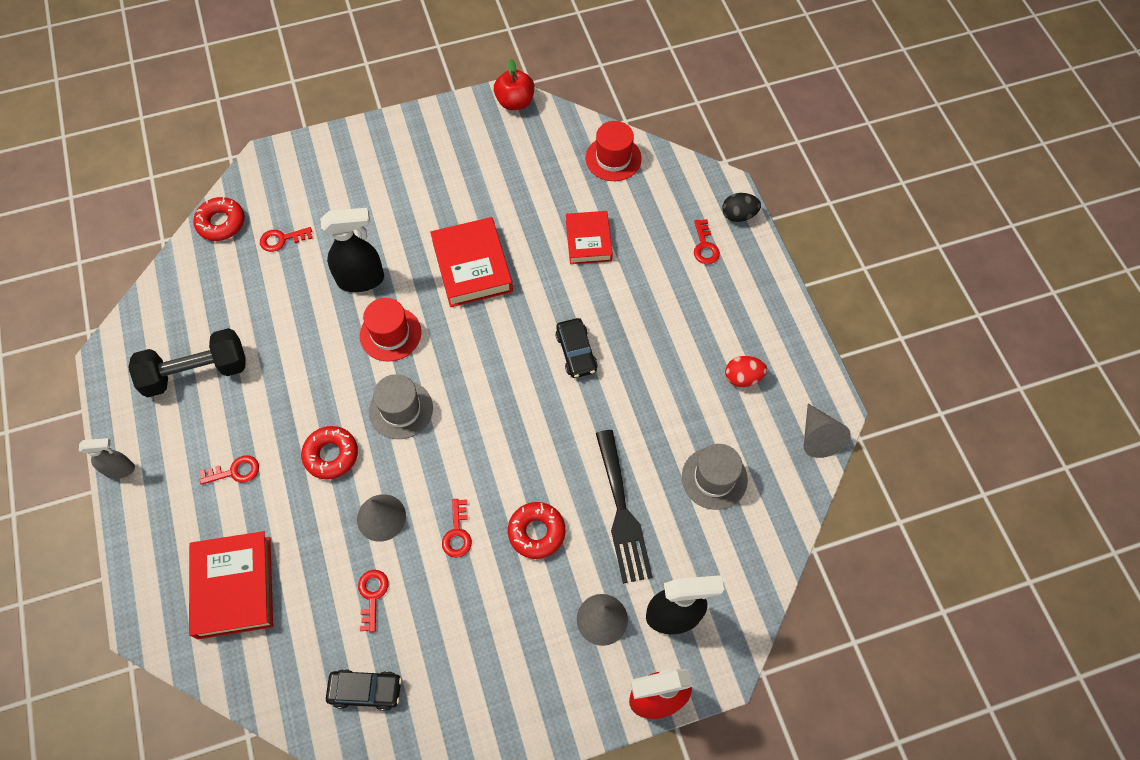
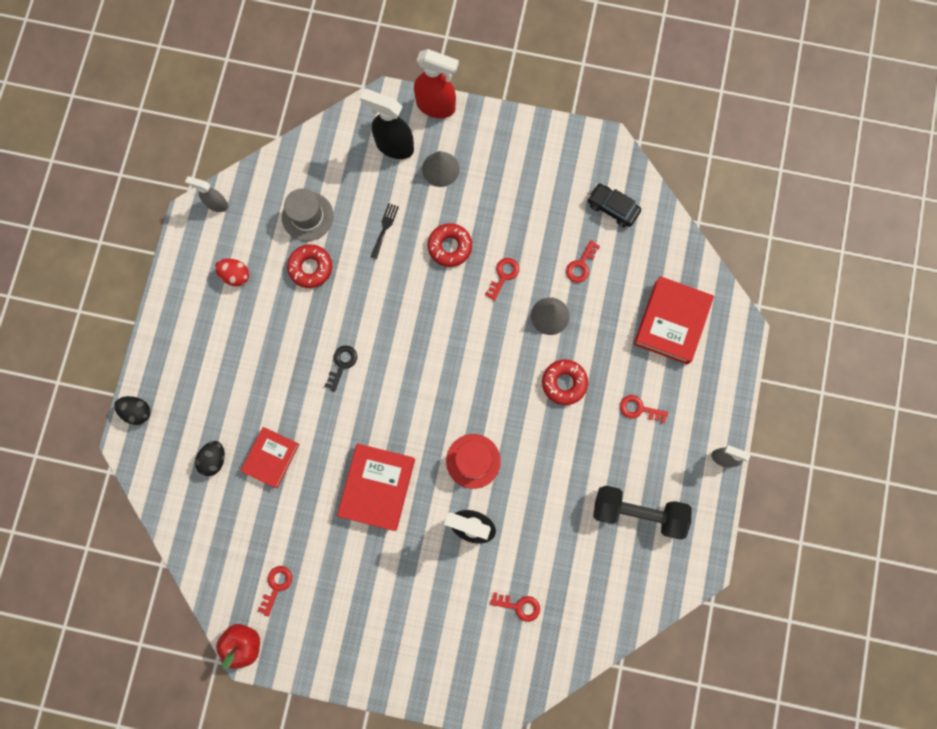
camera: 150 degrees left, 15 degrees up
red donut [193,197,245,241] -> red donut moved to [287,244,332,288]
grey hat [369,374,433,439] -> none
black car [555,318,598,378] -> black key [324,345,357,392]
red hat [586,121,642,181] -> none
black fork [596,430,653,584] -> black fork [371,203,399,259], size x0.48
red key [694,219,720,264] -> red key moved to [258,566,292,616]
grey cone [804,404,851,458] -> grey spray bottle [185,176,229,212]
none -> black egg [195,441,225,476]

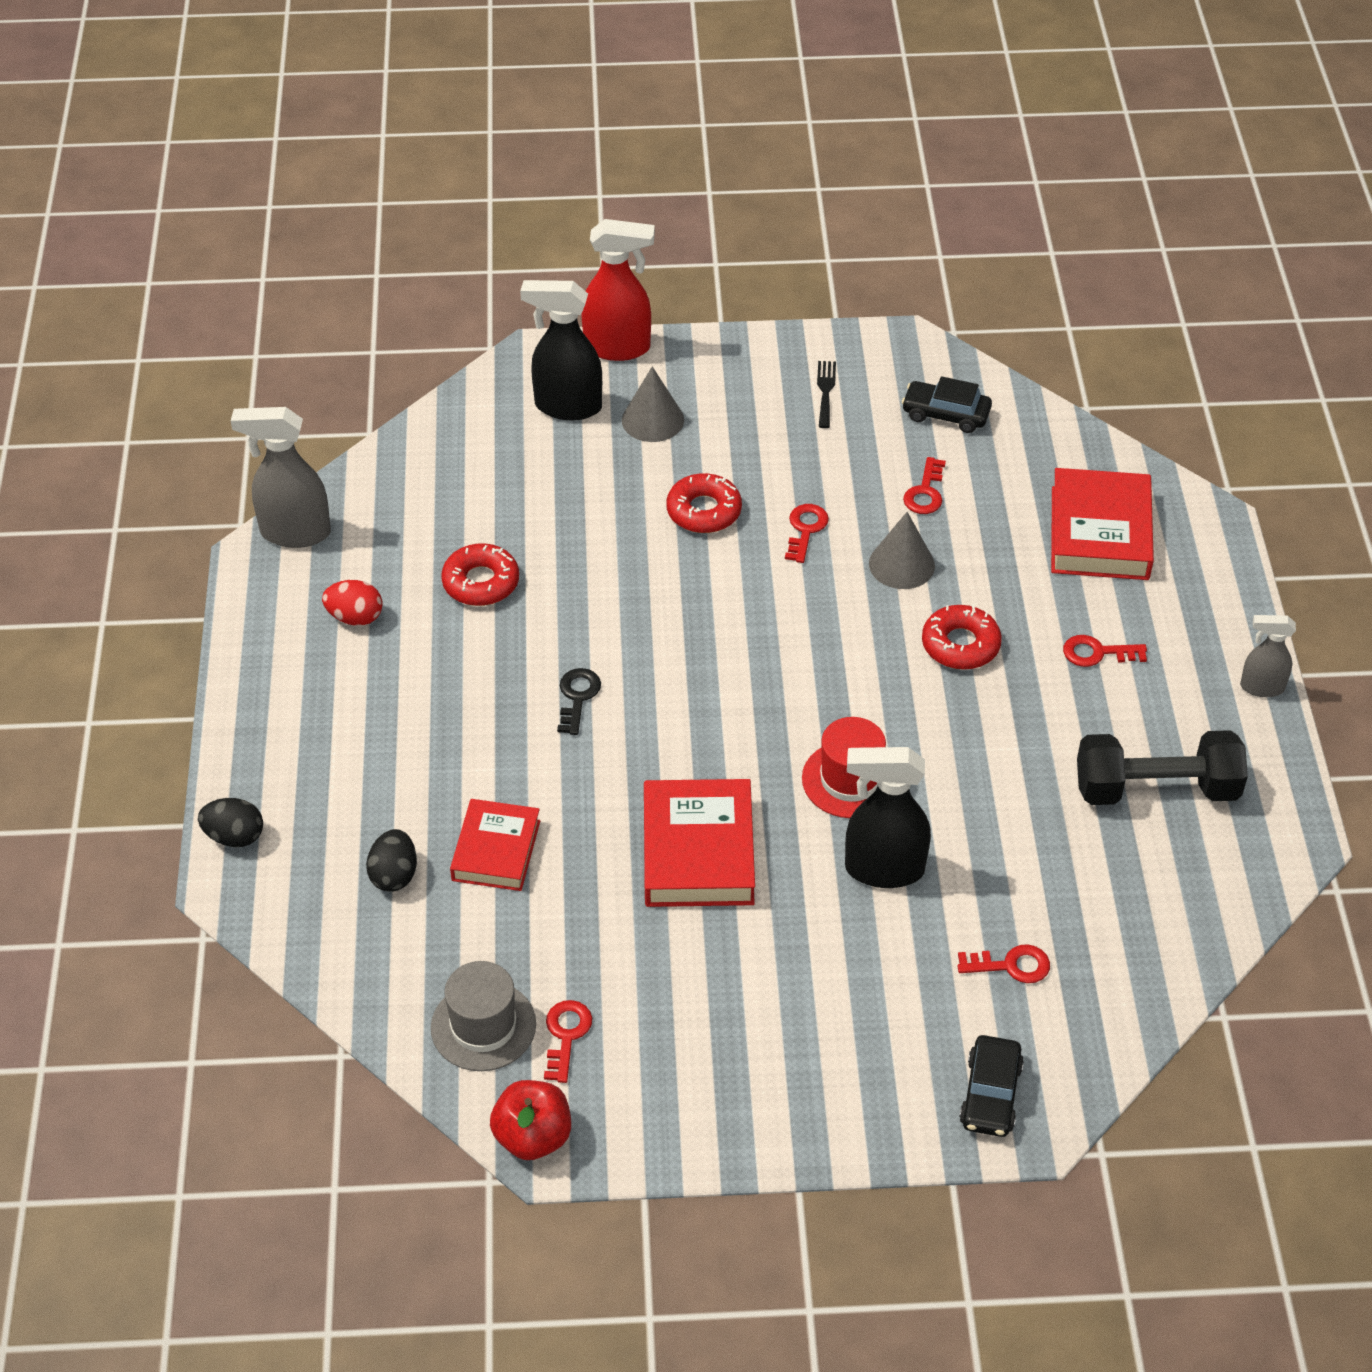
camera: 15 degrees left, 30 degrees down
grey spray bottle [185,176,229,212] -> grey spray bottle [231,407,331,548], size x1.69
grey hat [282,189,334,241] -> grey hat moved to [431,961,536,1071]
black fork [371,203,399,259] -> black fork moved to [817,361,836,428]
none -> black car [959,1035,1024,1137]

